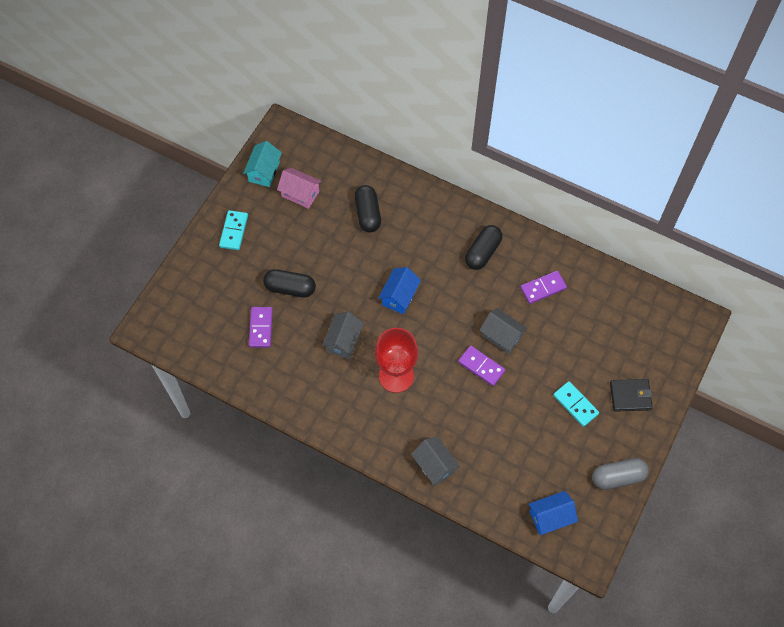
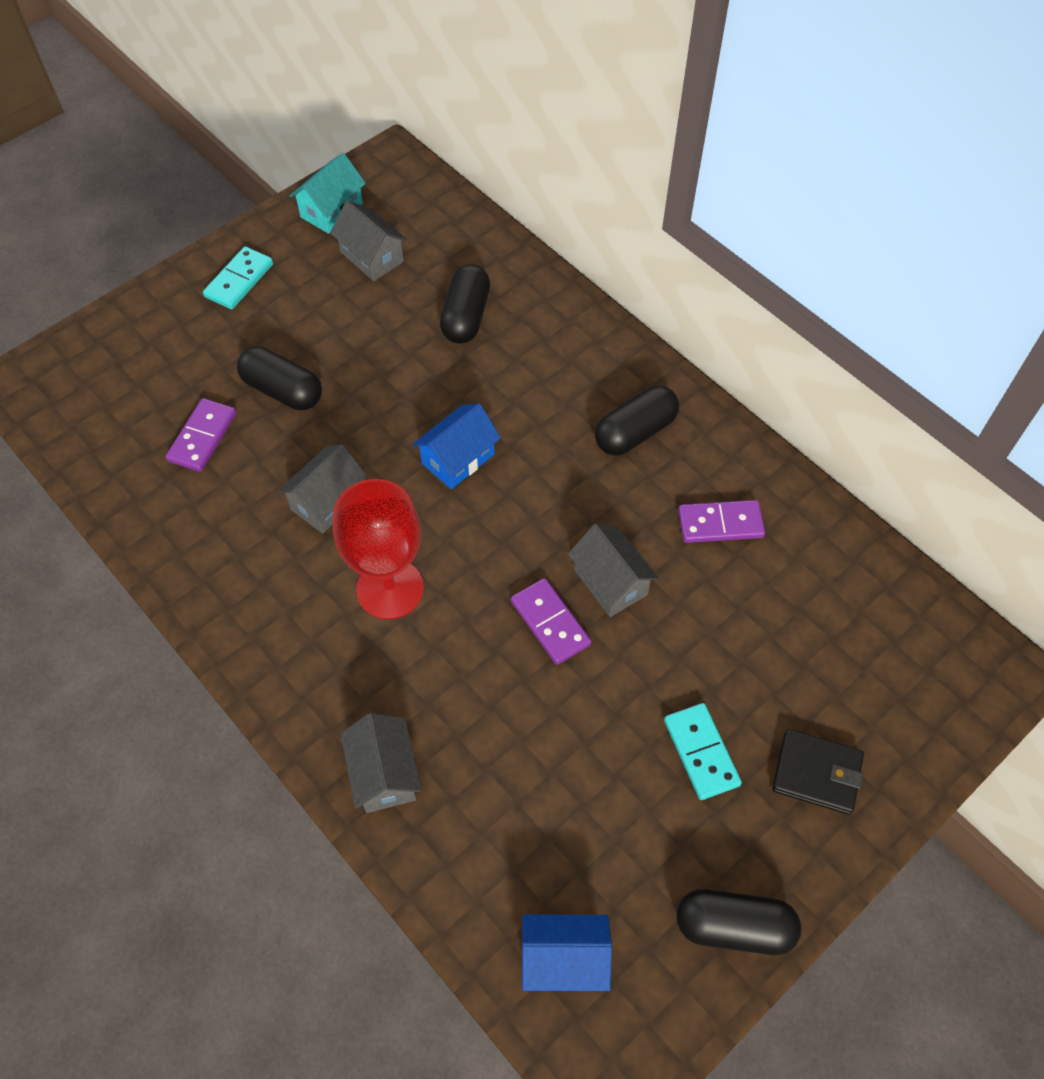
camera: 20 degrees right, 5 degrees down
pink house [277,168,322,209] -> grey house [330,200,408,281]
grey capsule [592,458,649,490] -> black capsule [677,889,801,955]

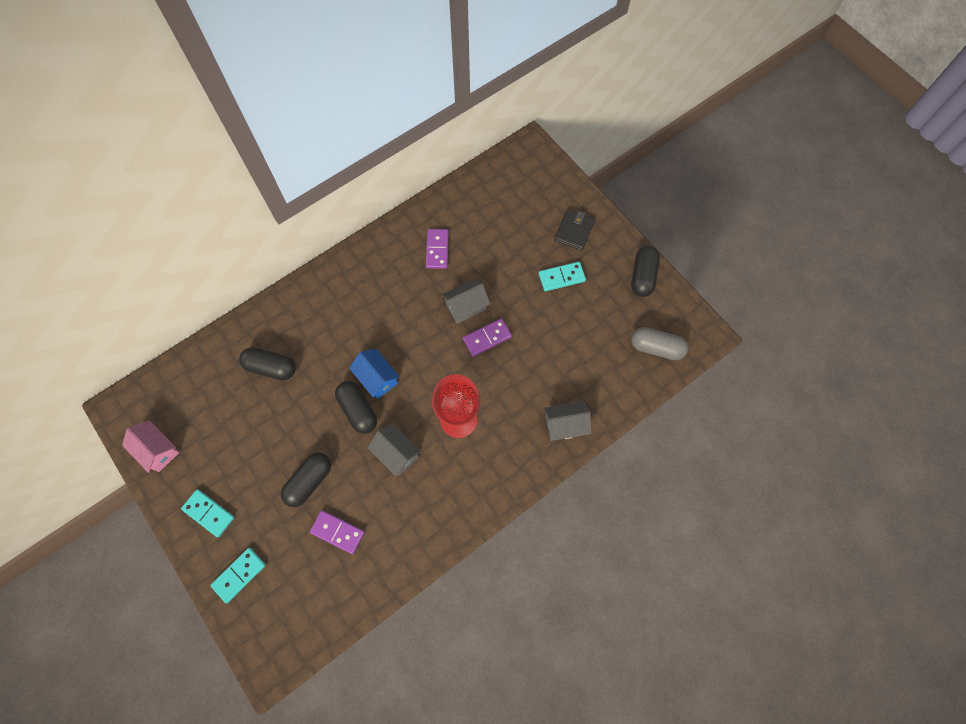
camera: 85 degrees left, 10 degrees up
turquoise house [290,153,366,234] -> pink house [122,420,180,473]
grey house [330,200,408,281] -> none
blue house [522,914,612,991] -> grey capsule [631,327,689,360]
black capsule [595,386,679,456] -> black capsule moved to [335,381,377,434]
none -> turquoise domino [210,548,266,603]

